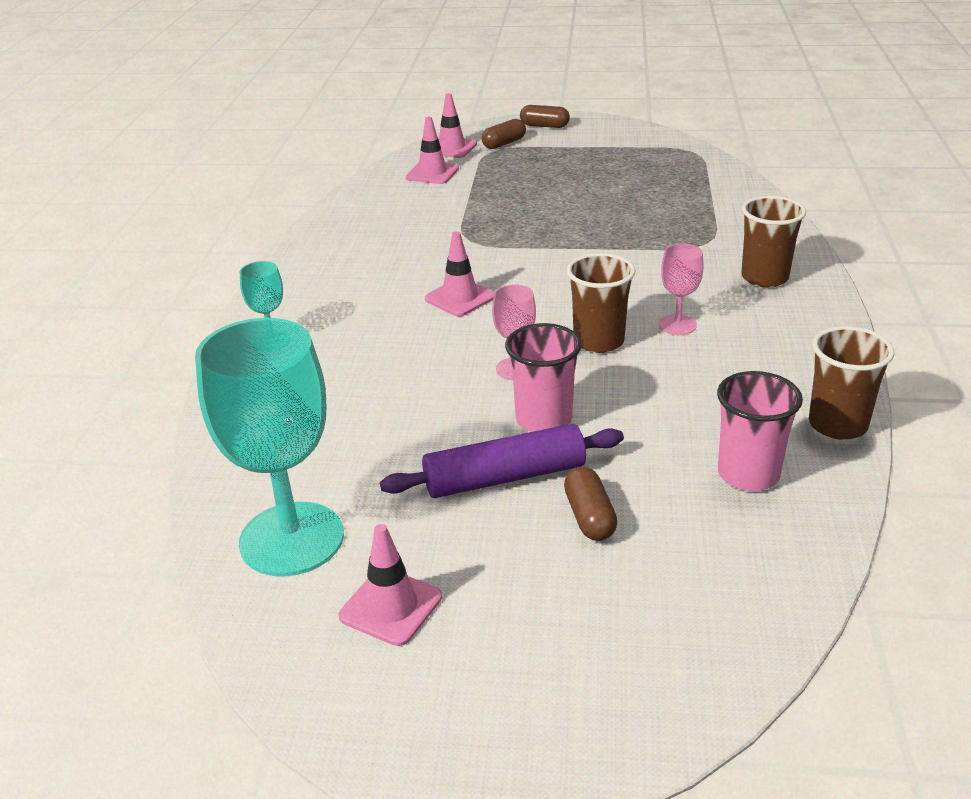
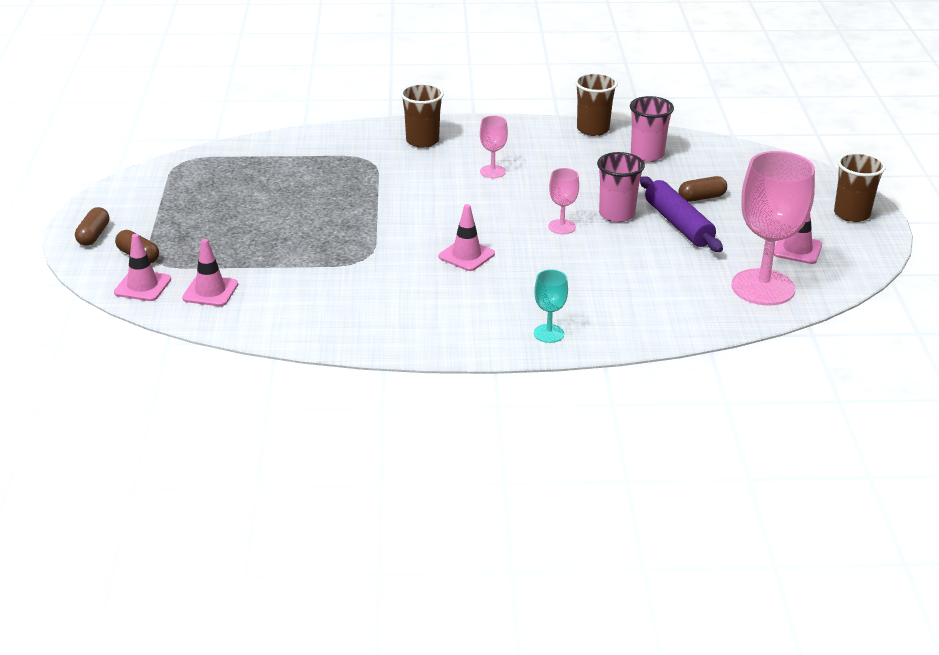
camera: 100 degrees left, 0 degrees up
turquoise goblet [195,318,344,576] -> pink goblet [732,151,815,305]
brown cup [567,253,635,353] -> brown cup moved to [834,152,886,222]

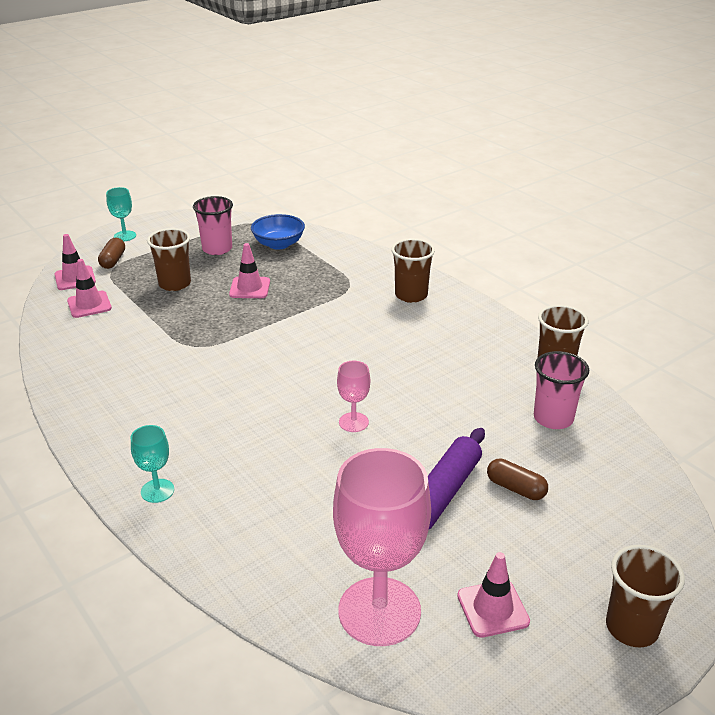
camera: 55 degrees right, 0 degrees up
brown capsule [75,207,109,246] -> turquoise goblet [106,187,136,241]
pink traffic cone [439,204,495,271] -> pink traffic cone moved to [229,243,270,298]
pink goblet [480,116,508,178] -> none
pink cup [597,152,645,222] -> pink cup moved to [193,196,233,255]
none -> brown cup [147,228,191,291]
none -> blue bowl [251,214,305,250]

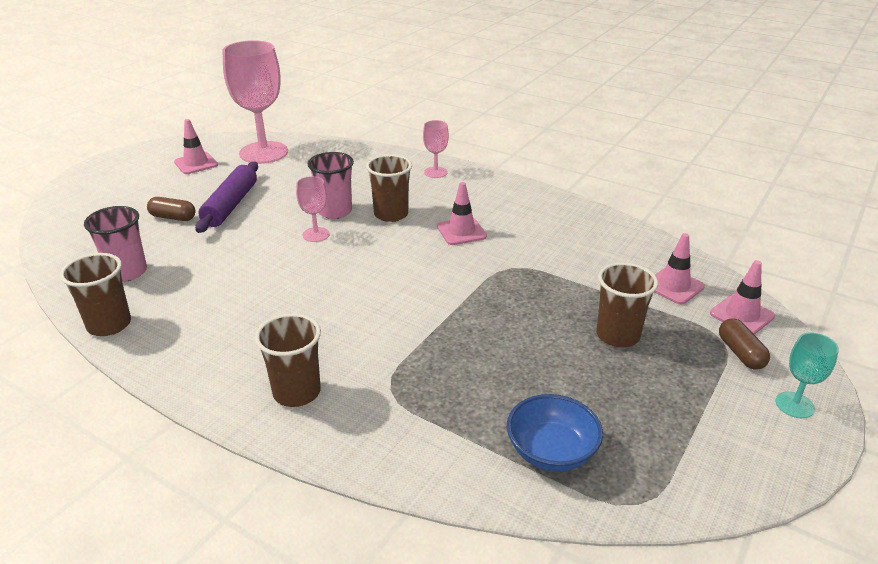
camera: 160 degrees right, 0 degrees up
turquoise goblet [131,425,174,503] -> pink goblet [423,120,449,178]
pink cup [193,196,233,255] -> pink cup moved to [308,152,354,219]
pink traffic cone [229,243,270,298] -> pink traffic cone moved to [437,182,487,245]
brown cup [606,545,685,647] -> brown cup moved to [366,154,412,222]

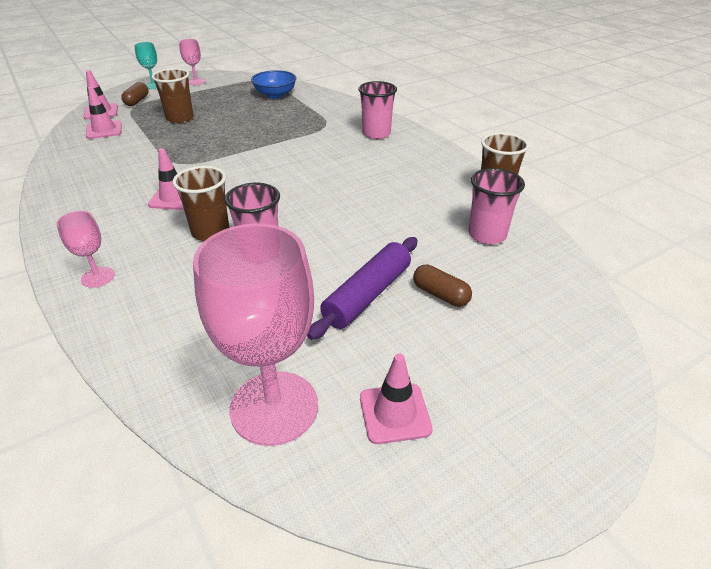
camera: 155 degrees left, 5 degrees up
brown cup [255,313,321,407] -> pink cup [358,81,397,139]
pink goblet [296,176,330,242] -> pink goblet moved to [179,39,205,85]

